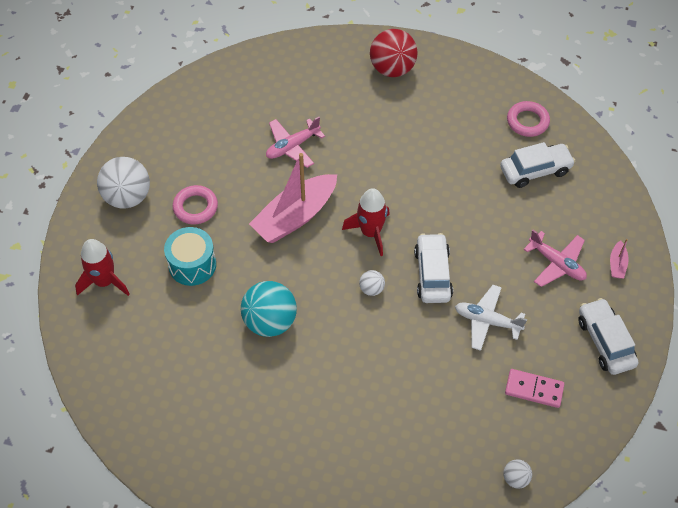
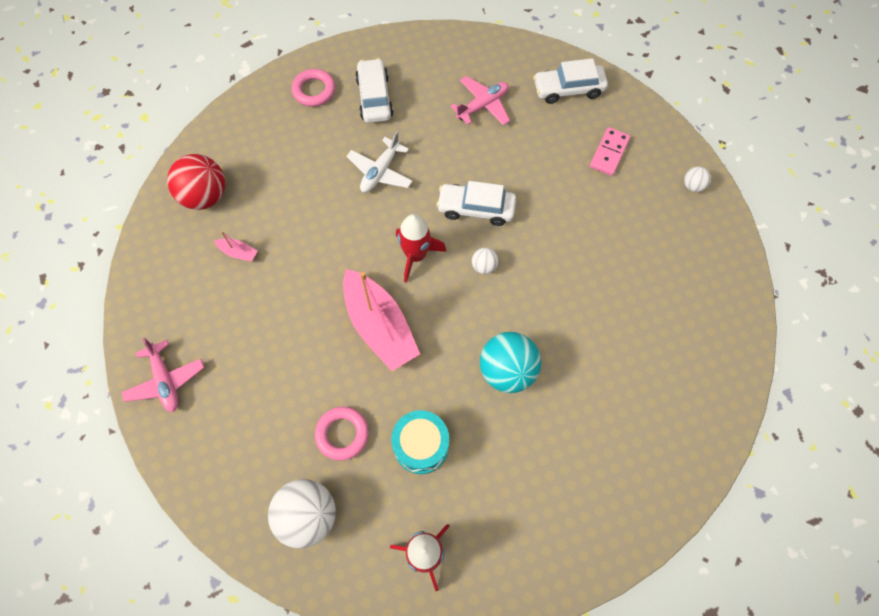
camera: 80 degrees left, 10 degrees up
pink plane [266,117,325,168] -> pink plane moved to [121,337,204,412]
white plane [455,285,527,351] -> white plane moved to [346,131,413,193]
pink boat [610,239,629,279] -> pink boat moved to [214,231,258,262]

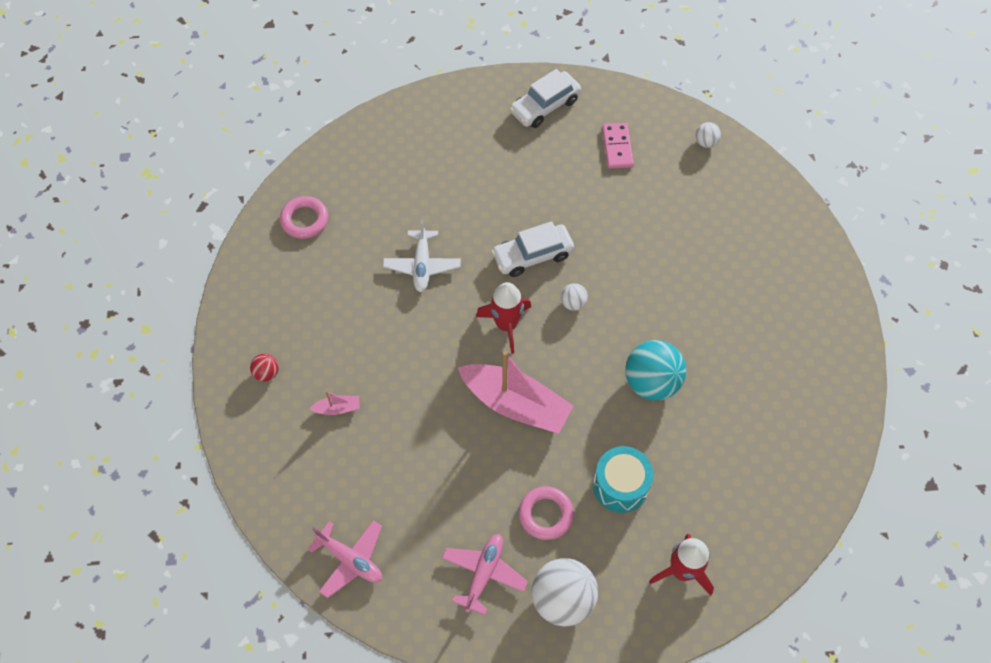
camera: 30 degrees left, 5 degrees down
red ball [167,154,226,210] -> red ball [250,353,279,382], size x0.47
white car [355,58,393,123] -> none
pink plane [450,76,510,125] -> pink plane moved to [442,534,528,615]

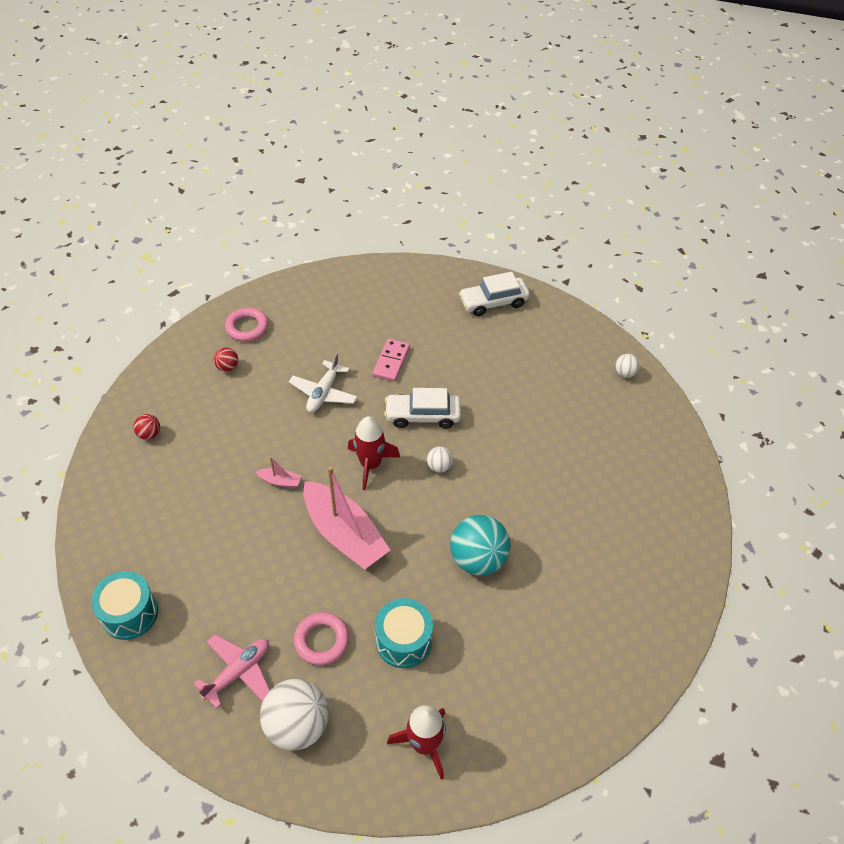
camera: 20 degrees right, 10 degrees down
pink plane [308,520,382,598] -> turquoise drum [91,571,158,640]
pink boat [309,391,360,415] -> pink boat moved to [256,456,301,488]
pink domino [602,123,634,169] -> pink domino moved to [372,339,410,382]
none -> red ball [213,347,238,372]

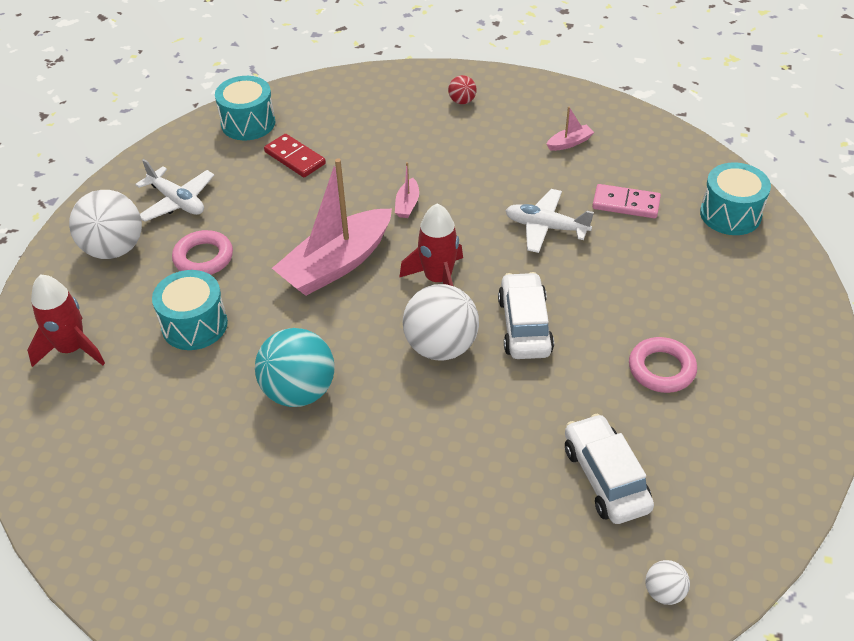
camera: 90 degrees right, 5 degrees down
pink plane [194,635,270,709] -> white plane [135,159,214,222]
red ball [213,347,238,372] -> pink boat [546,107,594,151]
pink ring [225,307,268,342] -> pink ring moved to [629,337,697,393]
pink domino [372,339,410,382] -> pink domino moved to [592,184,661,218]
white ball [427,446,453,473] -> white ball [403,284,479,361], size x2.11
white car [459,272,530,316] -> white car moved to [565,413,654,524]
none -> red domino [264,134,326,177]
none -> turquoise drum [700,162,771,235]

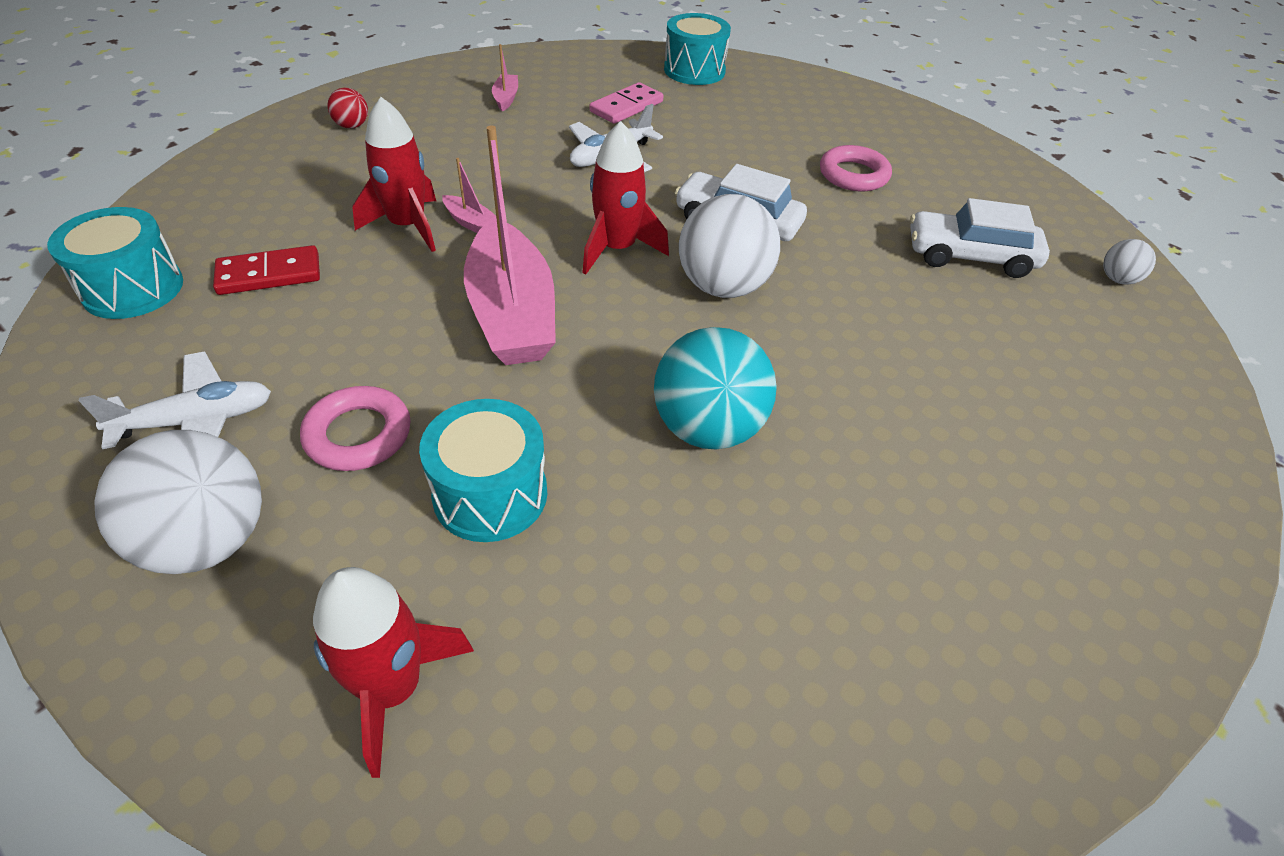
camera: 65 degrees left, 0 degrees up
none -> red rocket [352,97,436,252]

